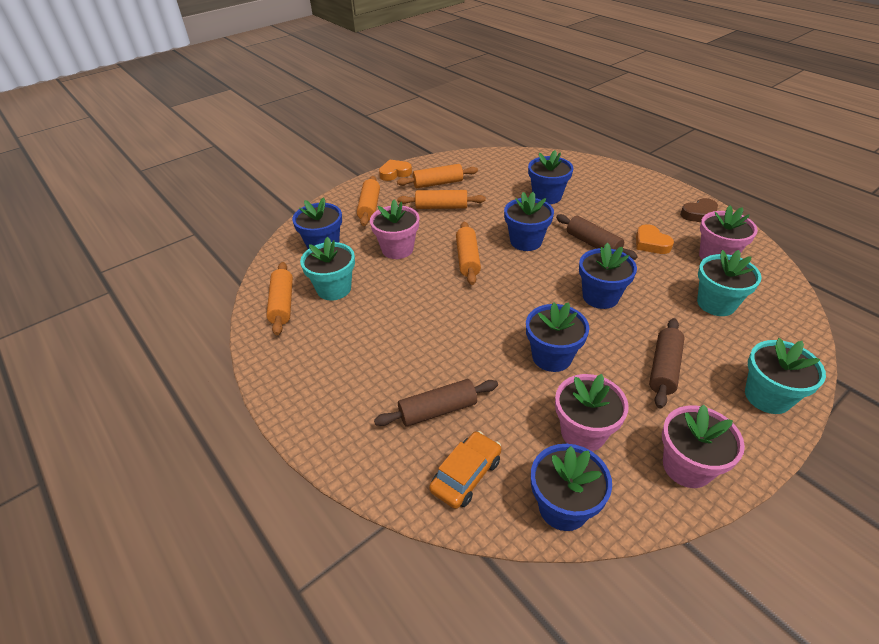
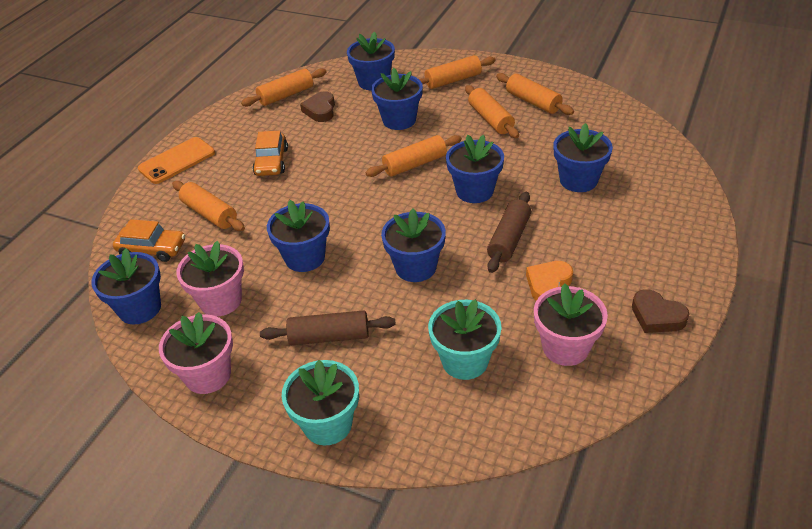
camera: 65 degrees right, 0 degrees up
turquoise flower pot [300,237,355,301] -> brown heart [300,92,335,122]
pink flower pot [370,200,419,259] -> blue flower pot [371,68,423,130]
brown rolling pin [374,379,498,427] -> orange rolling pin [172,181,245,231]
orange heart [379,159,412,181] -> none
none -> orange phone [138,137,215,184]
none -> orange car [253,130,288,176]

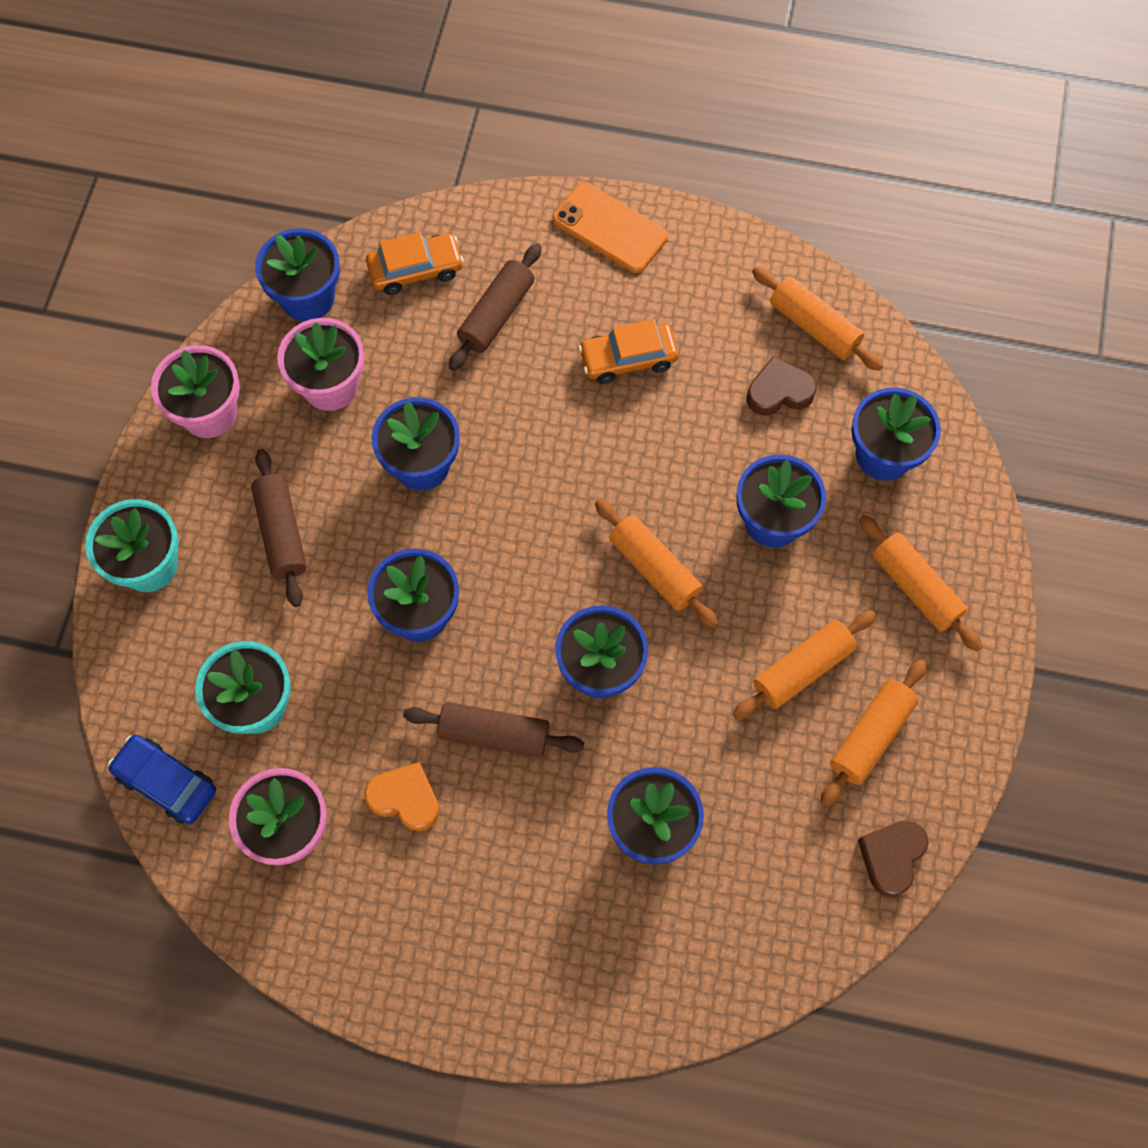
camera: 75 degrees right, 25 degrees up
orange car [113,219,185,262] -> orange car turned 105 degrees counterclockwise [366,232,464,295]
orange rolling pin [172,181,245,231] -> brown rolling pin [449,244,542,371]
brown heart [632,289,689,333] -> brown heart moved to [858,820,929,897]
none -> blue car [108,735,216,824]

